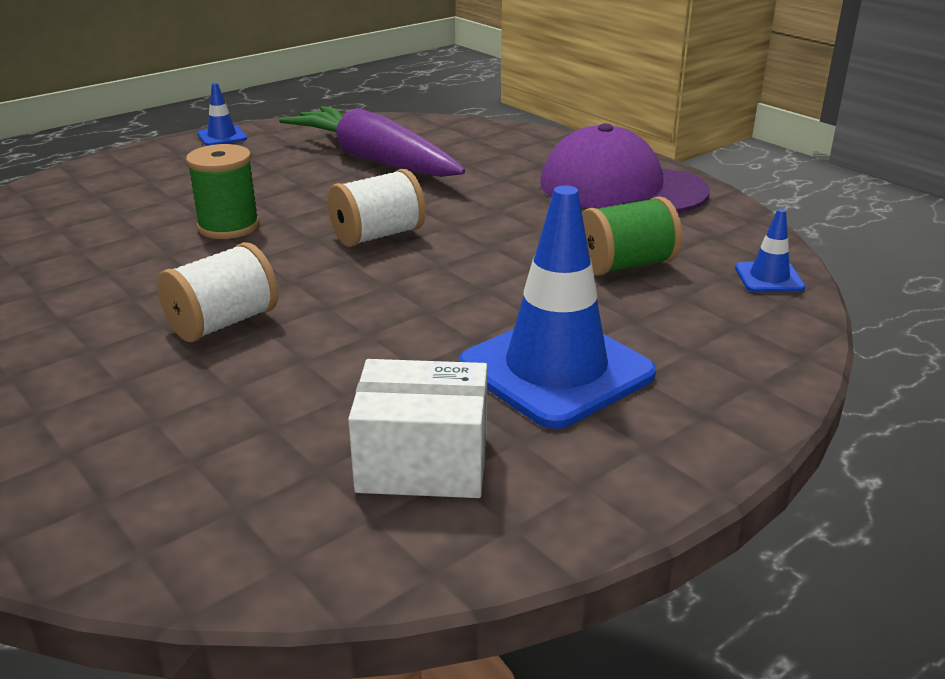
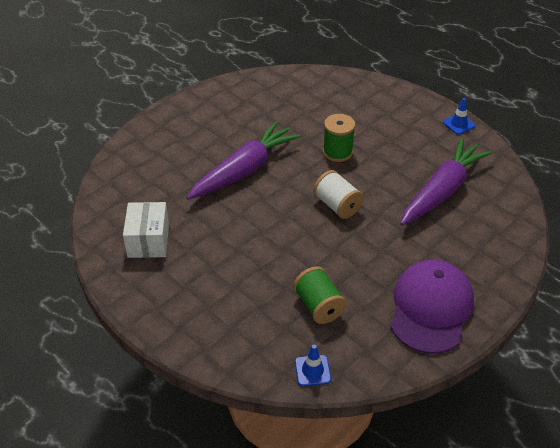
camera: 85 degrees right, 15 degrees up
white spool [157,242,278,342] -> purple carrot [186,121,301,200]
blue traffic cone [459,185,656,429] -> none

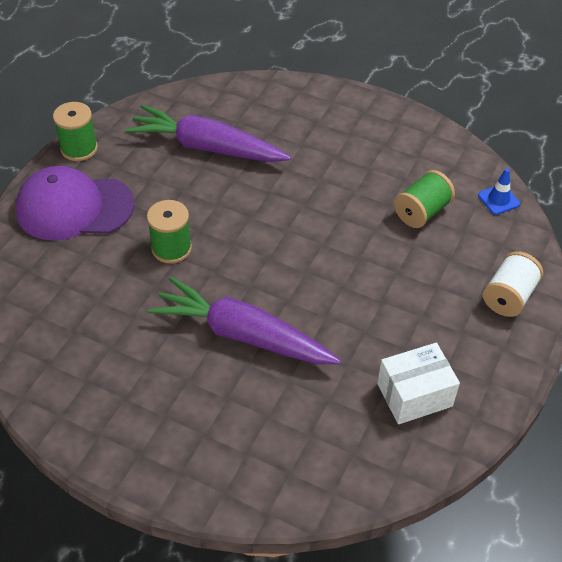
camera: 110 degrees left, 5 degrees up
white spool [313,170,364,219] -> white spool moved to [483,251,543,317]
purple cap [390,260,474,354] -> purple cap moved to [15,166,135,240]
blue traffic cone [443,98,475,135] -> green spool [53,102,98,161]

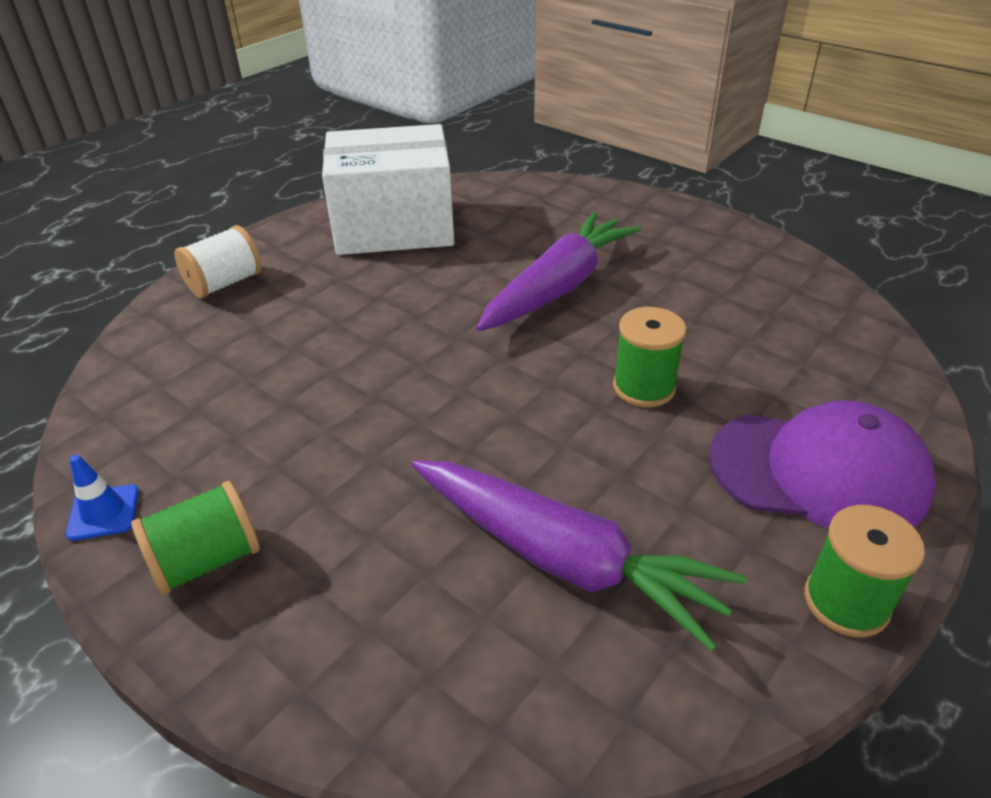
camera: 165 degrees left, 10 degrees down
purple carrot [148,276,341,364] -> purple carrot turned 90 degrees counterclockwise [476,212,642,331]
white box [377,343,460,424] -> white box [322,124,454,255], size x1.81
green spool [394,170,455,228] -> green spool moved to [131,481,260,595]
blue traffic cone [478,168,520,215] -> blue traffic cone moved to [66,455,139,541]

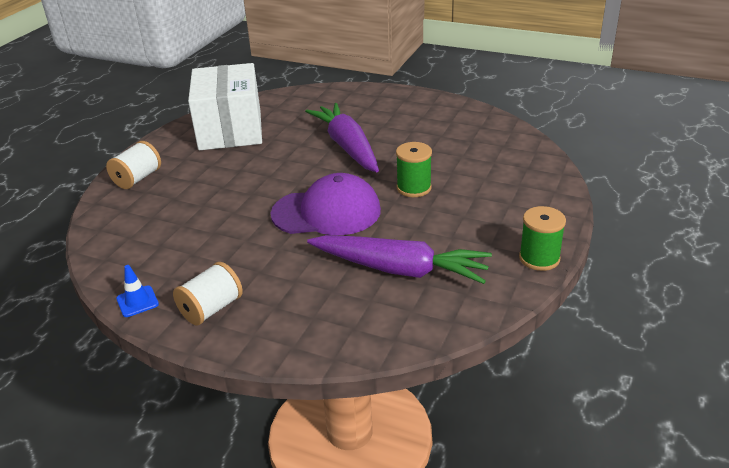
camera: 15 degrees left, 5 degrees down
green spool [131,481,260,595] -> white spool [173,262,243,325]
white box [322,124,454,255] -> white box turned 75 degrees counterclockwise [188,63,262,150]
purple carrot [476,212,642,331] -> purple carrot turned 45 degrees counterclockwise [305,103,379,172]
purple cap [709,400,935,529] -> purple cap moved to [271,173,381,235]

